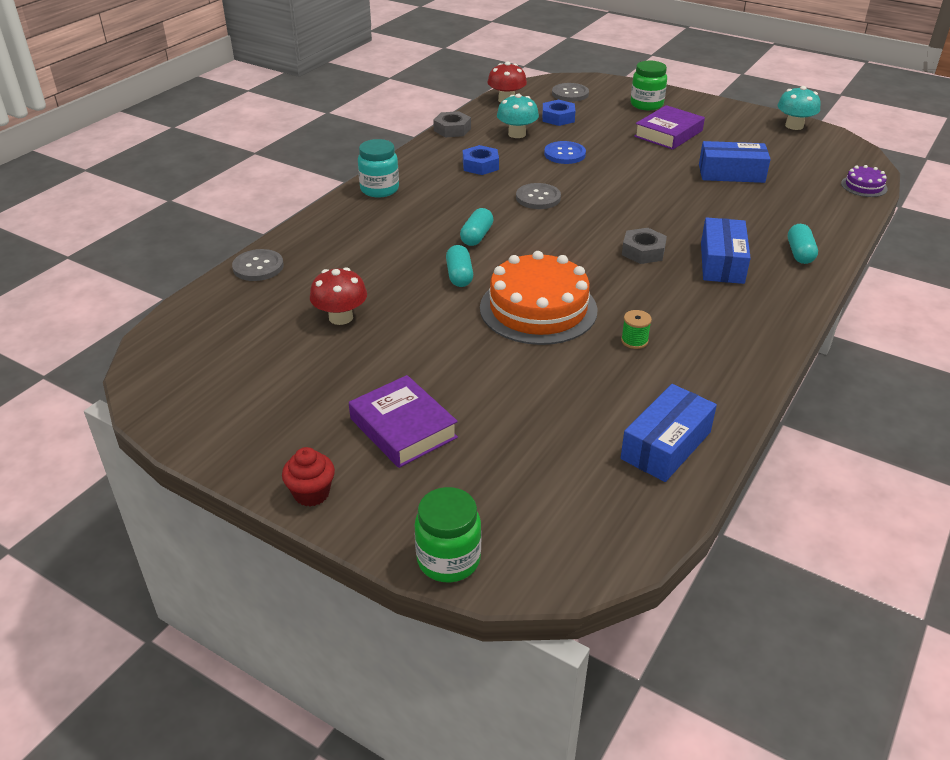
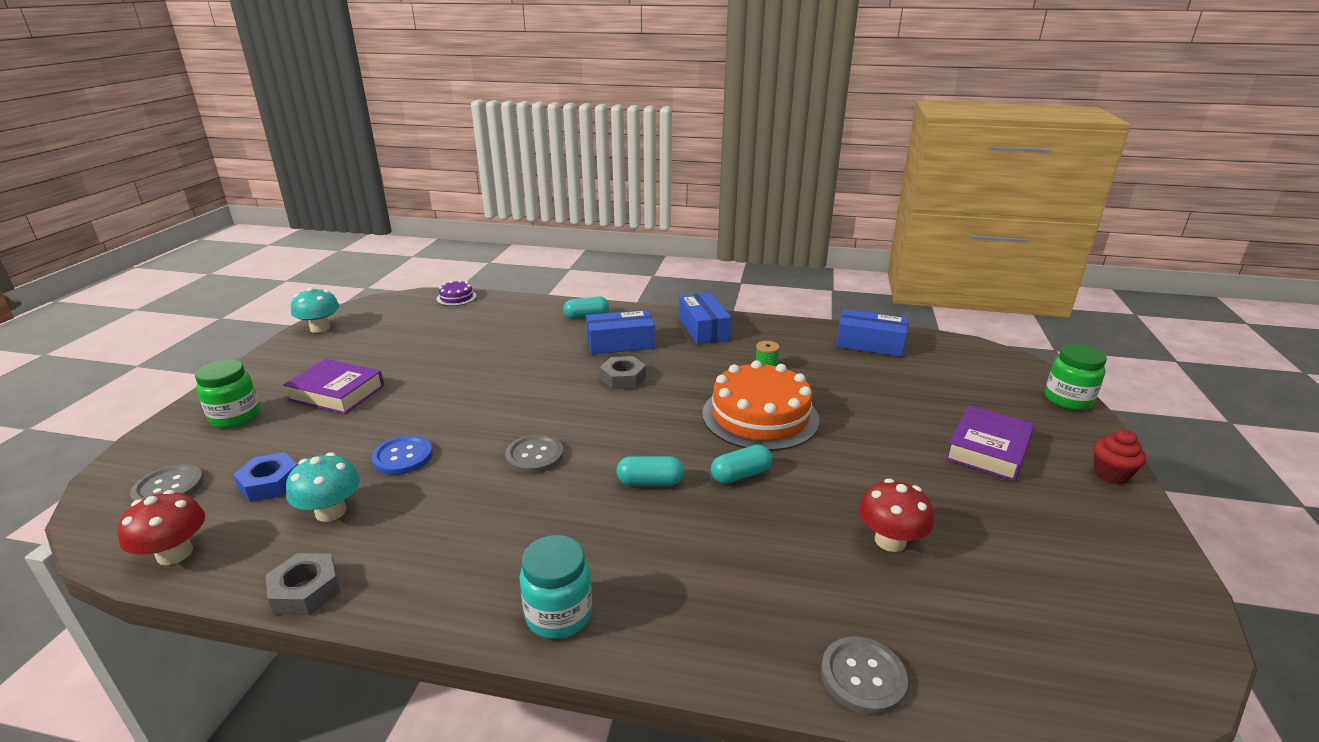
camera: 110 degrees left, 10 degrees down
blue nut [463,145,499,175] -> none
blue box [699,141,771,183] -> blue box moved to [679,293,731,345]

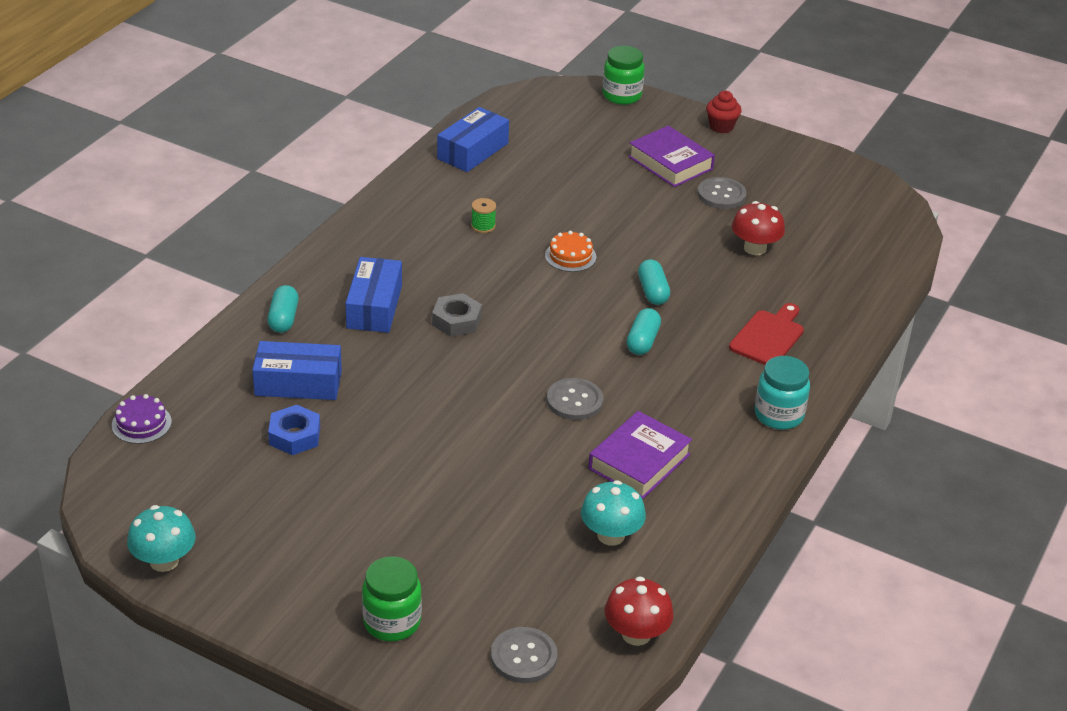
camera: 75 degrees left, 10 degrees up
blue nut [233,452,297,502] -> blue nut moved to [268,405,320,455]
grey nut [266,553,340,616] -> none
purple book [283,359,384,414] -> purple book moved to [588,411,692,499]
blue button [371,435,433,475] -> none
blue box [679,293,731,345] -> blue box moved to [252,341,342,400]
orange cake [702,360,819,451] -> orange cake [545,231,596,272], size x0.46
grey button [821,636,908,715] -> grey button moved to [697,177,747,209]
none -> red cutting board [729,303,804,365]

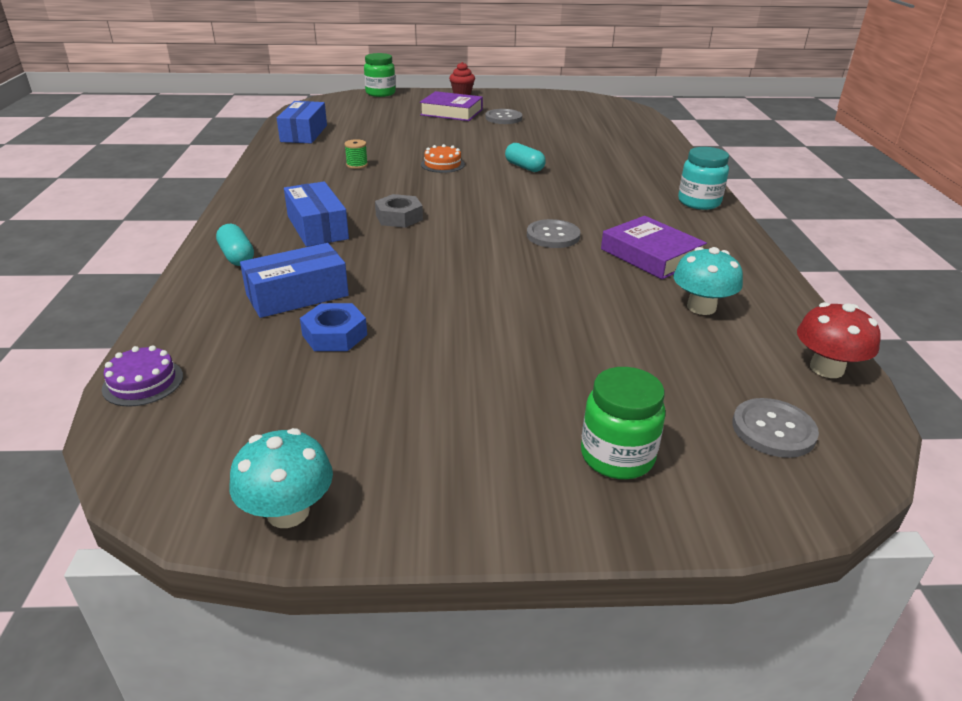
camera: 30 degrees left, 5 degrees down
purple book [588,411,692,499] -> purple book turned 45 degrees counterclockwise [601,216,707,279]
turquoise capsule [627,308,661,355] -> none
red cutting board [729,303,804,365] -> none
red mushroom [732,201,785,255] -> none

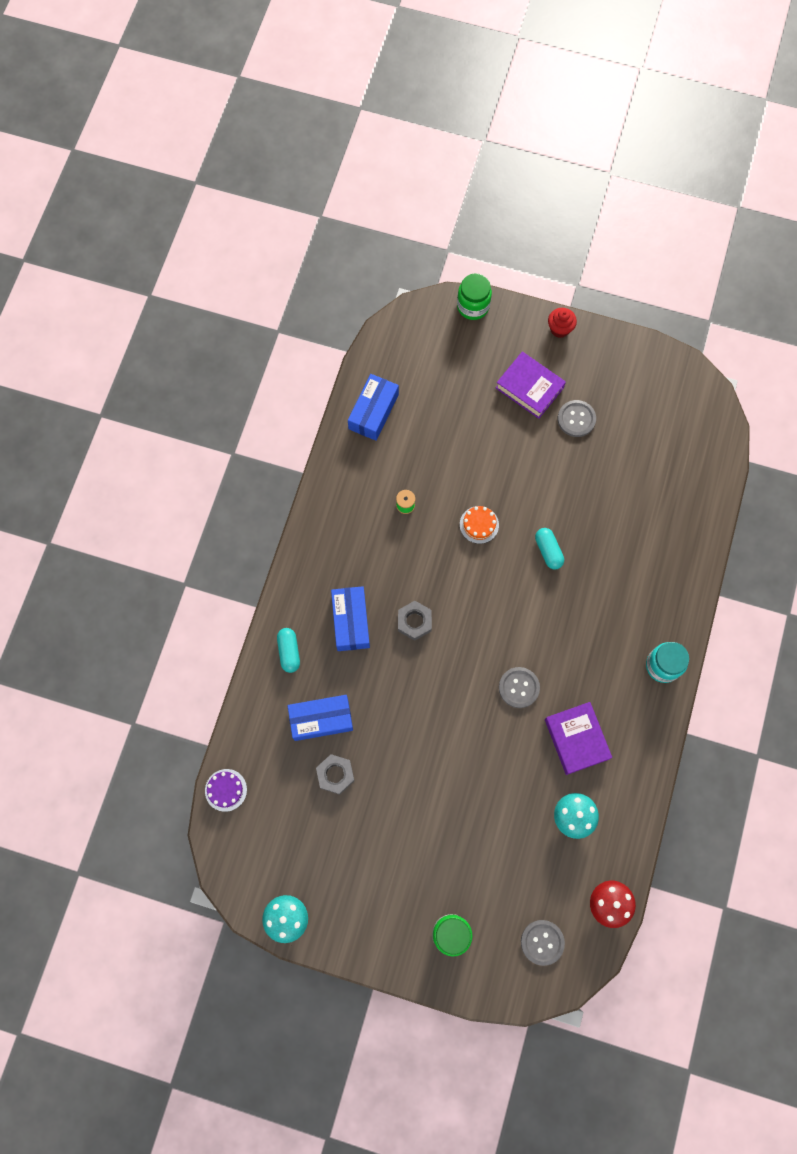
camera: 20 degrees right, 40 degrees up
blue nut [300,303,367,351] -> grey nut [316,754,354,795]

